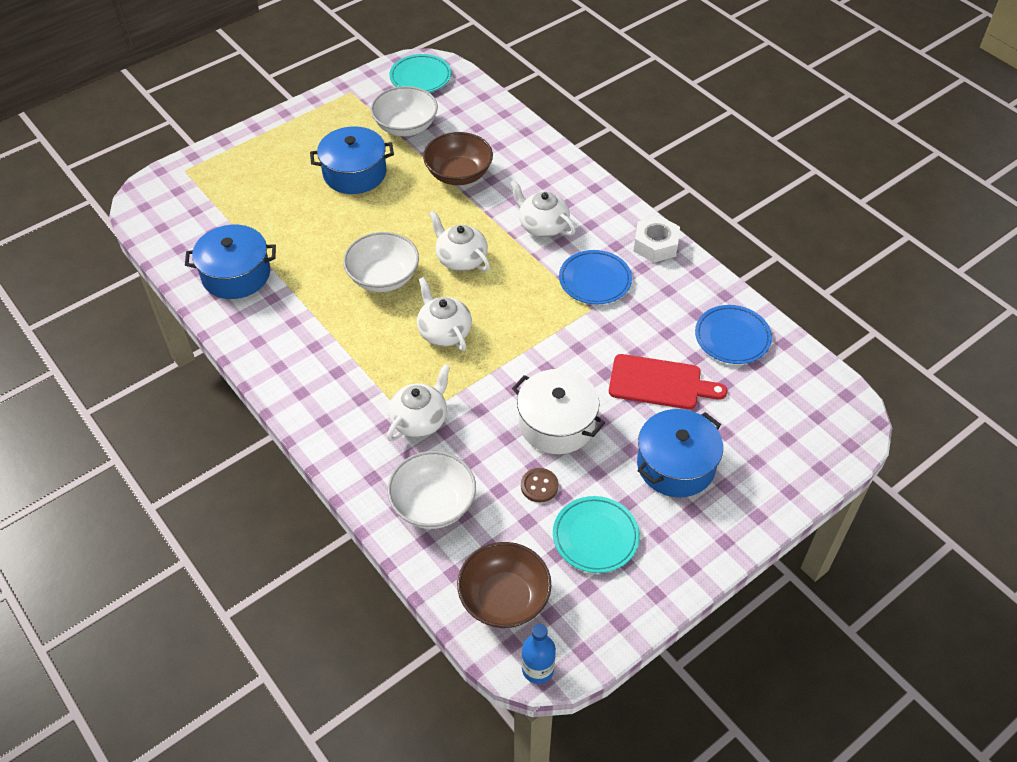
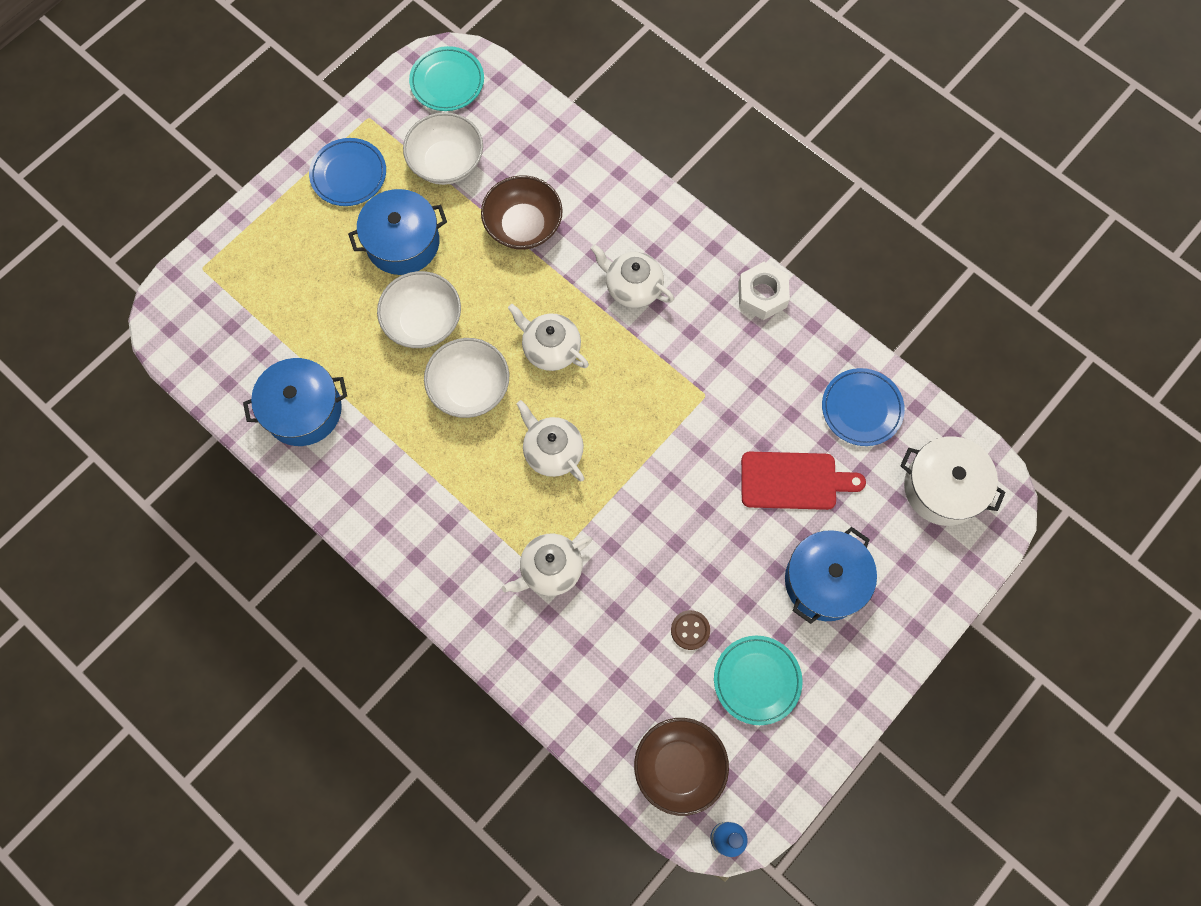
camera: 10 degrees left, 20 degrees up
white teapot [387,364,450,441] -> white teapot turned 150 degrees counterclockwise [502,534,592,596]
white bowl [387,451,476,529] -> white bowl moved to [377,271,461,348]
white pot [512,369,605,454] -> white pot moved to [900,436,1006,526]
blue plate [559,250,632,304] -> blue plate moved to [309,138,386,206]

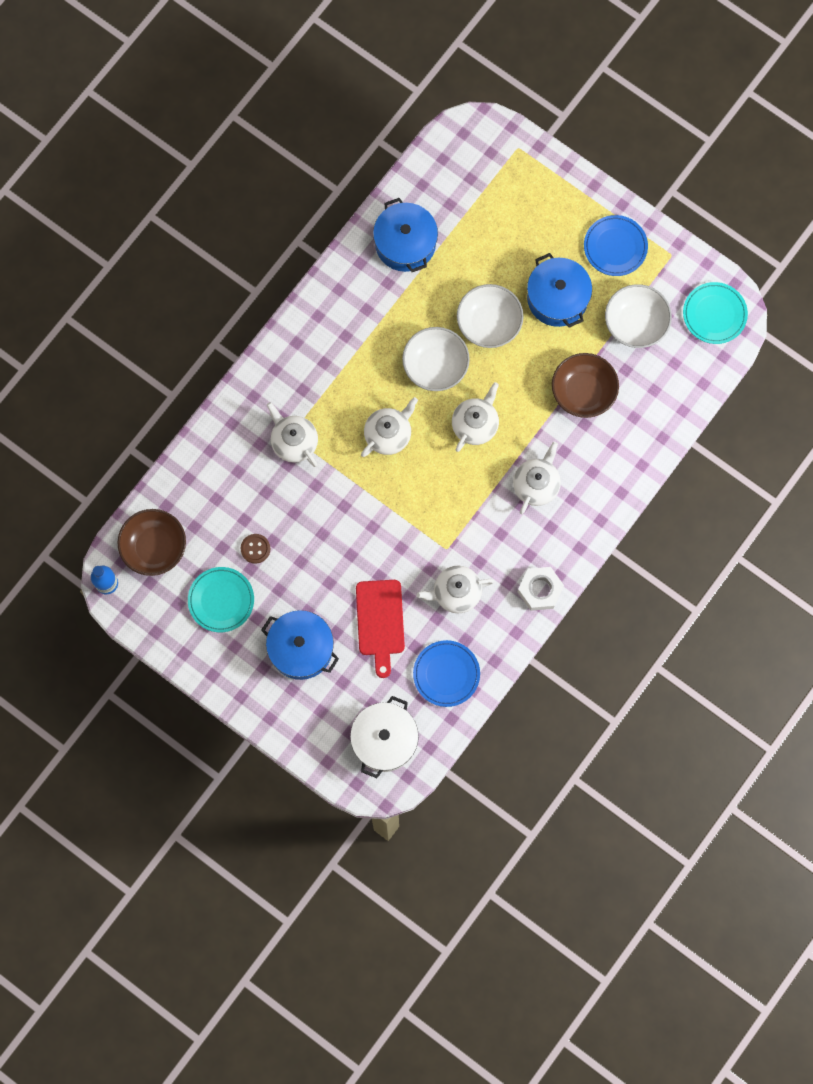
camera: 85 degrees right, 5 degrees up
none -> white teapot [417,566,495,613]

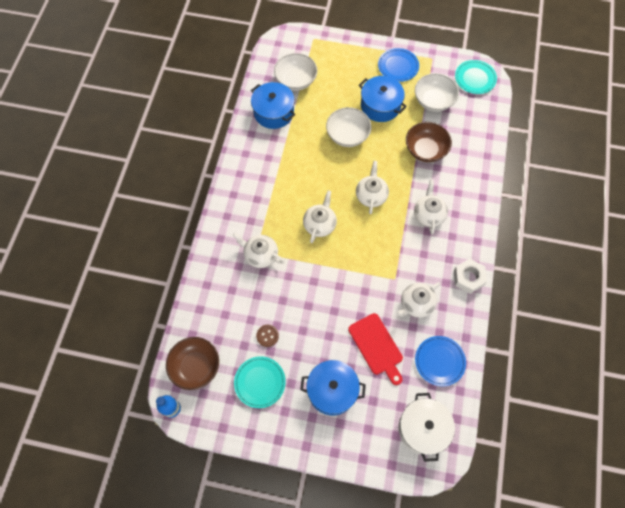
camera: 25 degrees left, 10 degrees down
white bowl [402,327,470,391] -> white bowl moved to [274,53,318,91]

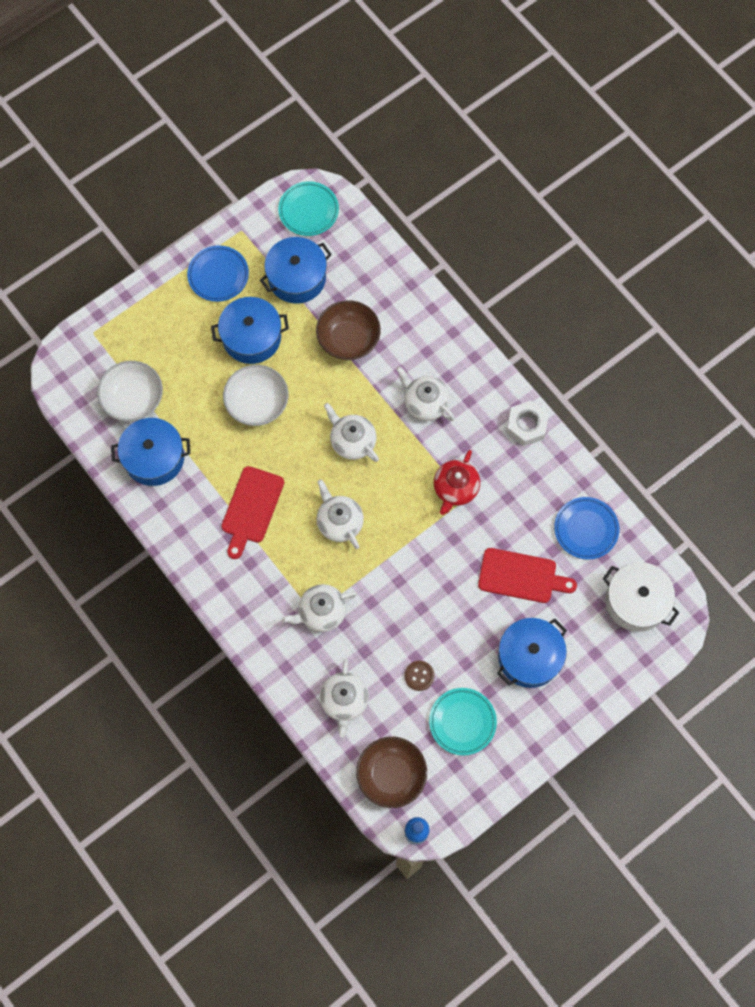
camera: 50 degrees left, 5 degrees up
white teapot [396,282,440,318] -> white teapot moved to [320,659,369,737]
white bowl [415,73,459,112] -> blue pot [260,237,332,304]
none -> red cutting board [221,466,284,559]
none -> red teapot [434,450,480,515]

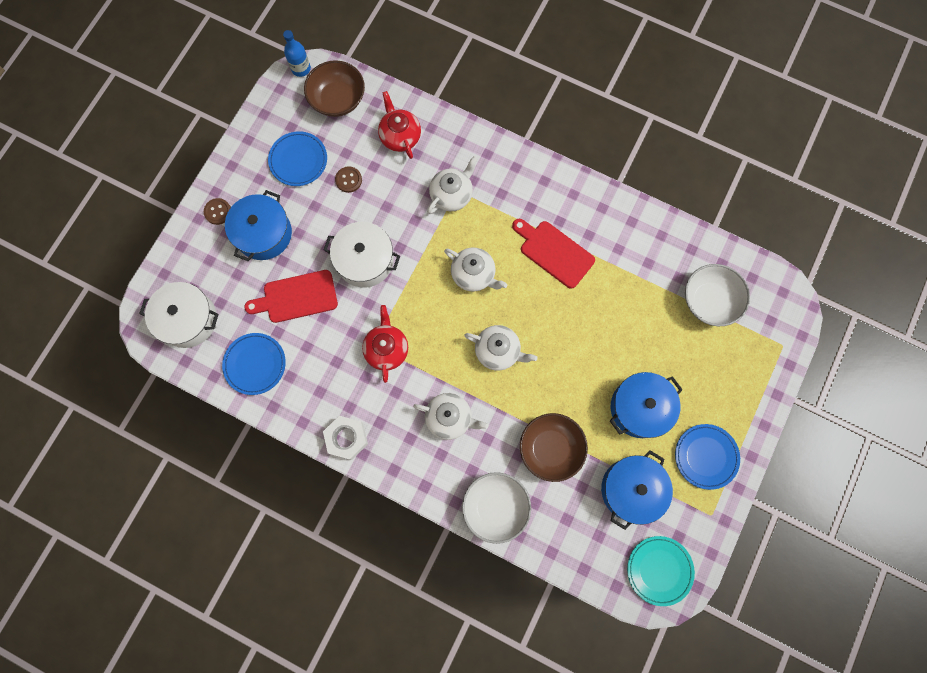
camera: 155 degrees right, 5 degrees up
blue pot [111,418,190,486] -> none
red cutting board [221,466,284,559] -> red cutting board turned 45 degrees counterclockwise [512,219,595,289]
white bowl [223,365,288,426] -> white bowl moved to [462,472,531,544]
white teapot [320,659,369,737] -> red teapot [378,91,421,159]
turquoise plate [429,688,497,755] -> blue plate [268,131,327,186]
none -> brown button [204,198,231,225]
none -> white pot [324,222,400,288]

